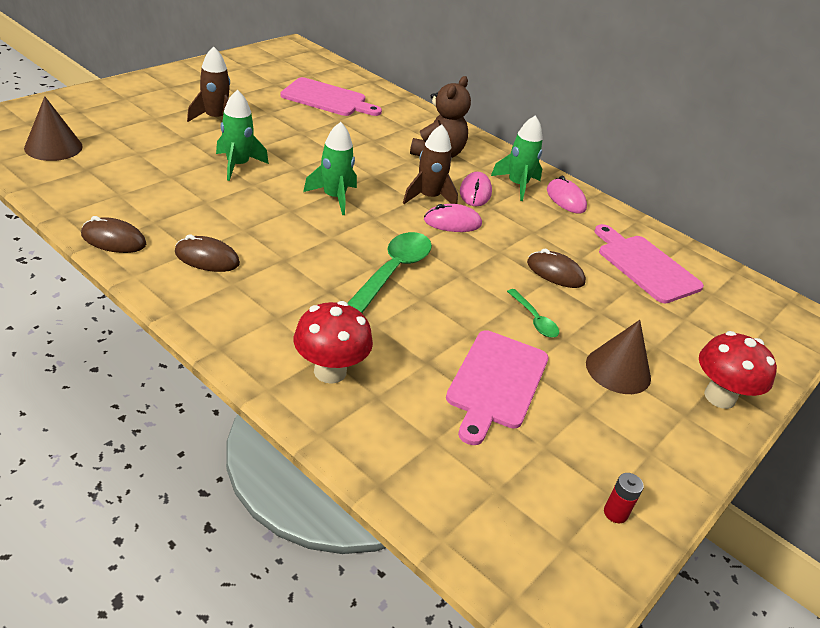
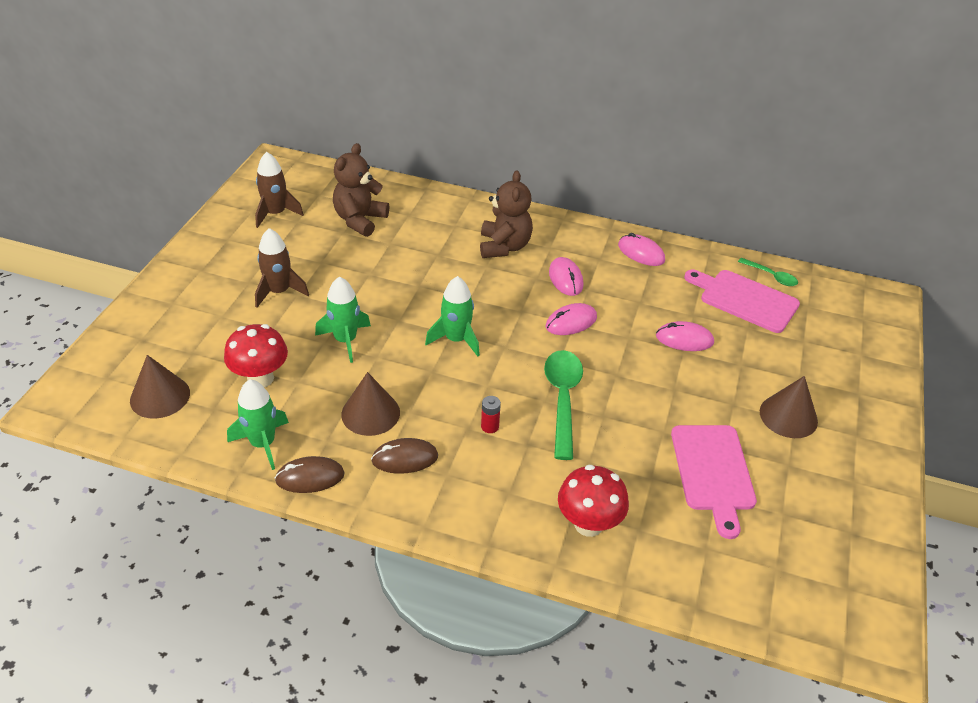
camera: 20 degrees left, 5 degrees up
pink cutting board [280,77,382,116] -> brown teddy bear [333,143,389,237]
brown rocket [403,125,458,204] -> brown rocket moved to [255,152,304,228]
green rocket [491,115,543,201] -> green rocket moved to [227,379,289,470]
green spoon [507,289,559,338] -> green spoon moved to [738,258,798,286]
brown mouse [527,249,586,288] -> pink mouse [656,321,714,351]
red battery [604,473,644,523] -> red battery moved to [481,396,501,433]
red mushroom [699,331,777,409] -> red mushroom moved to [224,324,288,387]
none -> brown cone [341,372,400,436]

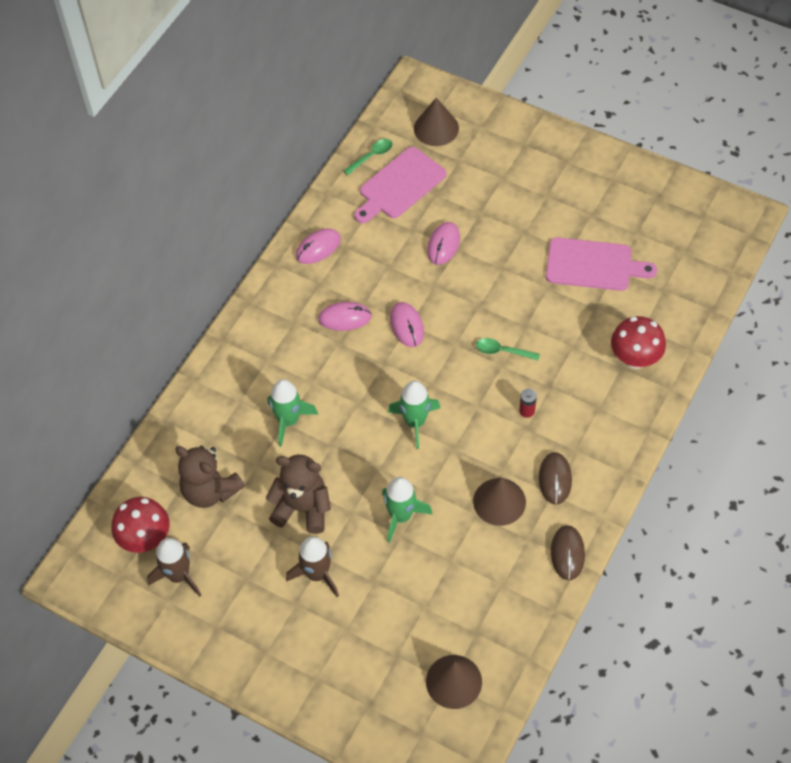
camera: 75 degrees left, 15 degrees up
red mushroom [224,324,288,387] -> red mushroom moved to [112,497,170,553]
green rocket [227,379,289,470] -> green rocket moved to [267,379,318,447]
brown teddy bear [480,170,533,258] -> brown teddy bear moved to [266,455,331,534]
green spoon [544,350,583,460] -> green spoon [476,338,540,361], size x0.53
brown cone [760,376,818,438] -> brown cone moved to [414,98,459,146]

